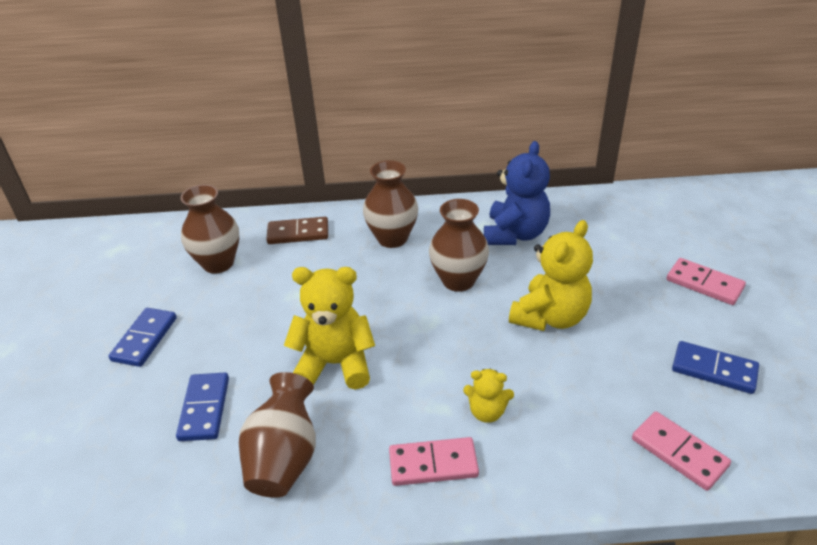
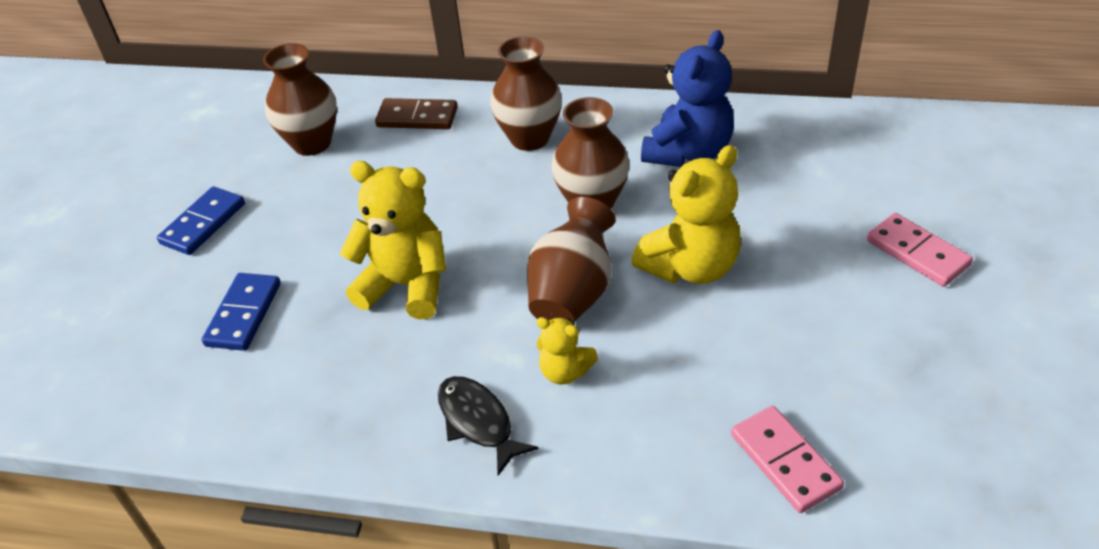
camera: 15 degrees right, 5 degrees up
brown vase [239,372,316,498] -> brown vase moved to [527,197,615,322]
pink domino [389,437,479,486] -> black fish [438,376,538,476]
blue domino [672,341,759,394] -> none

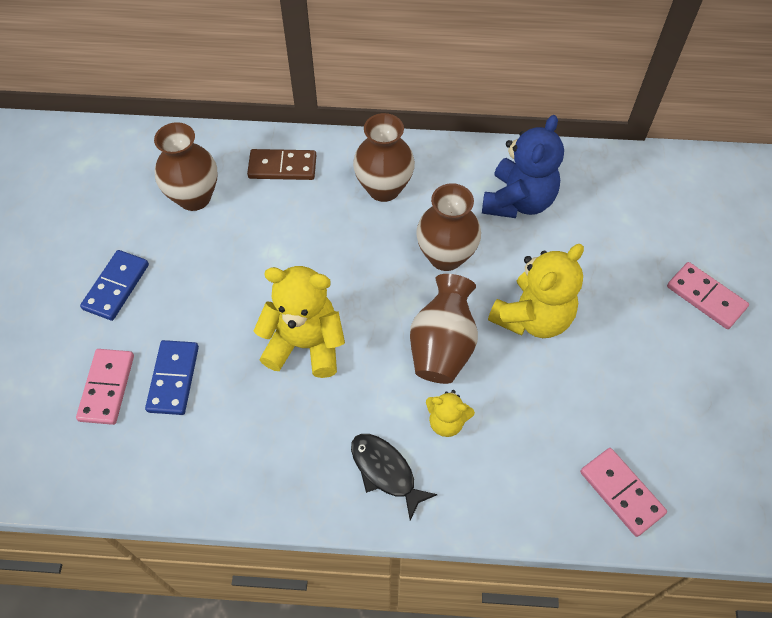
camera: 10 degrees left, 15 degrees up
none -> pink domino [76,349,134,425]

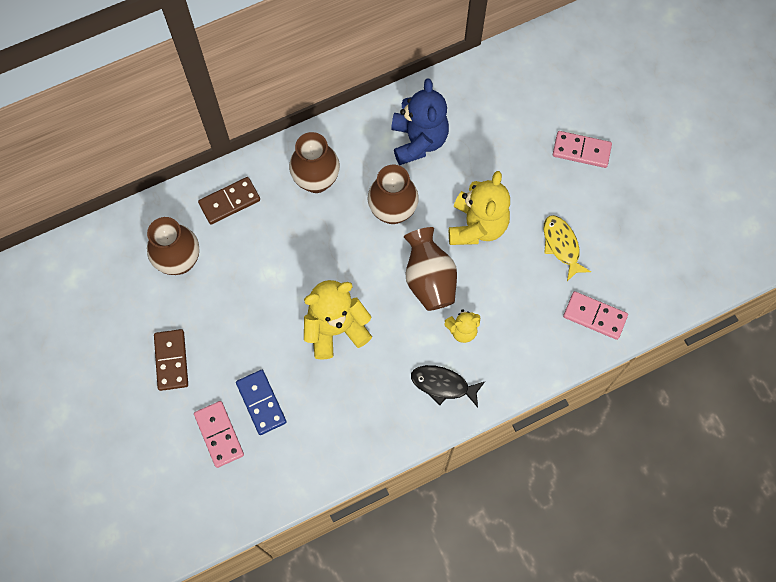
camera: 30 degrees left, 10 degrees up
blue domino [80,250,149,321] -> brown domino [154,329,188,391]
none -> yellow fish [543,215,591,281]

